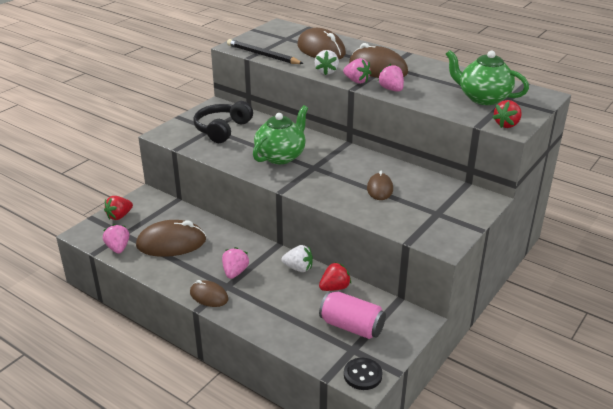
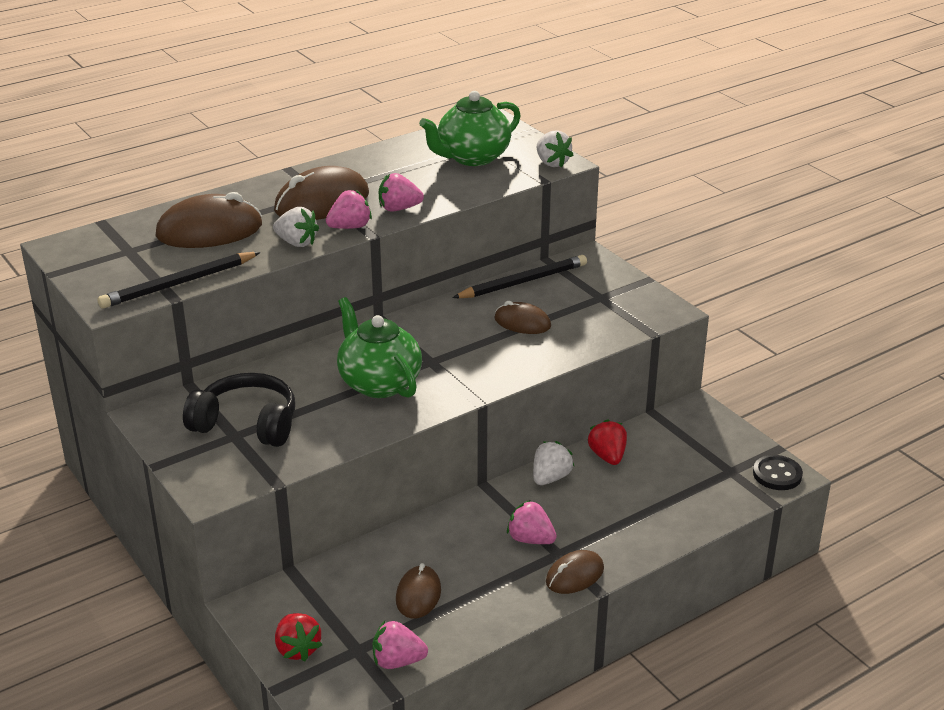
camera: 70 degrees left, 0 degrees up
brown mouse [136,220,206,257] -> brown mouse [396,563,441,619], size x0.57
black headphones [193,101,253,143] -> black headphones turned 150 degrees clockwise [183,373,295,447]
pink can [319,291,386,339] -> none
red strawberry [492,100,522,128] -> white strawberry [537,130,573,167]
none -> black pencil [452,255,587,298]

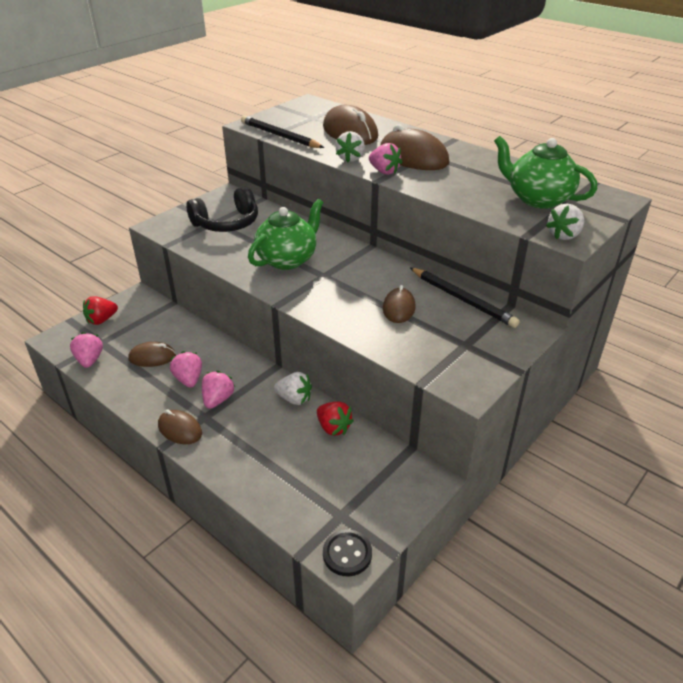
camera: 75 degrees right, 5 degrees up
black headphones [183,373,295,447] -> black headphones turned 60 degrees clockwise [186,187,258,232]
pink strawberry [379,173,424,212] -> pink strawberry moved to [170,351,202,388]
red strawberry [588,419,627,465] -> red strawberry turned 75 degrees clockwise [317,402,354,436]

